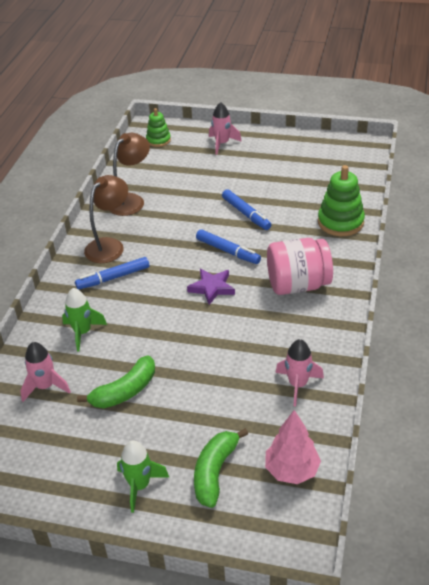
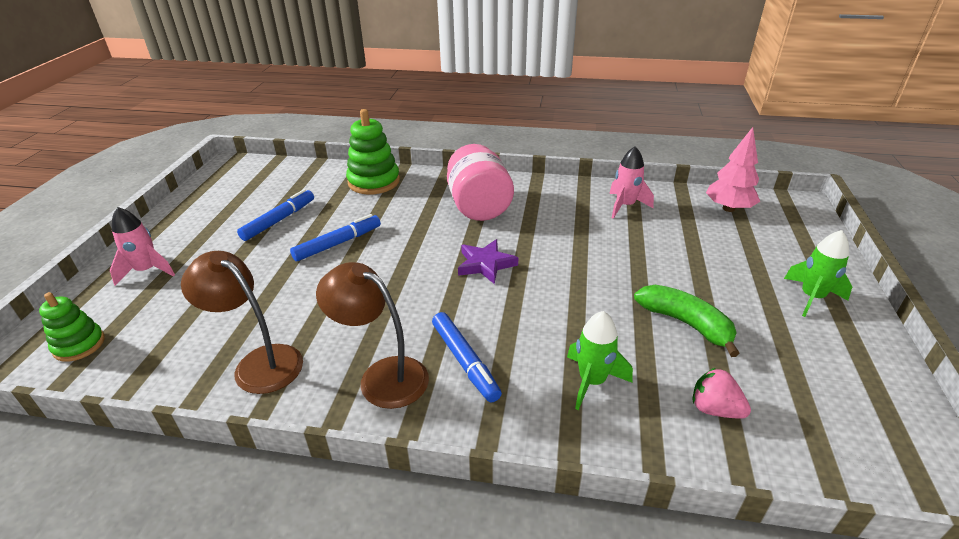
camera: 95 degrees left, 5 degrees down
pink rocket [20,342,71,402] -> pink strawberry [693,368,751,418]
green banana [194,428,248,508] -> none
blue marker [196,229,261,264] -> blue marker moved to [237,189,314,241]

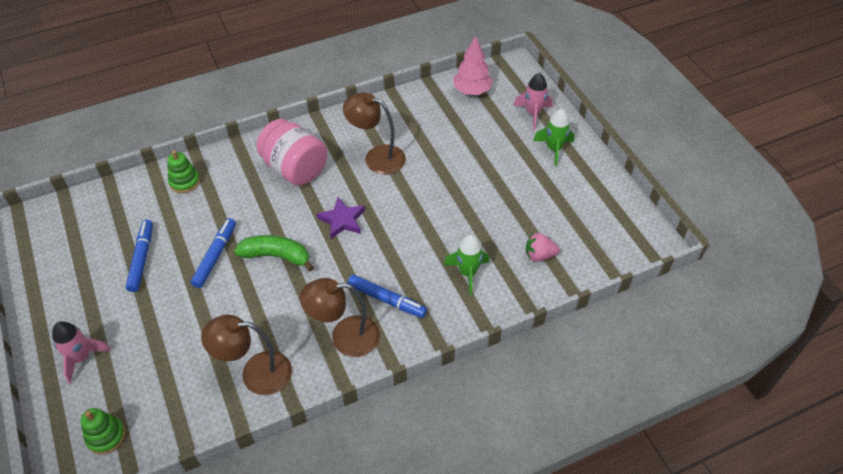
camera: 35 degrees left, 15 degrees up
green stacking toy [346,109,400,195] -> green stacking toy [167,150,200,193], size x0.62
pink rocket [609,146,654,219] -> pink rocket moved to [513,73,553,130]
green banana [634,285,740,357] -> green banana moved to [234,235,314,272]
none -> brown lamp [343,92,406,174]

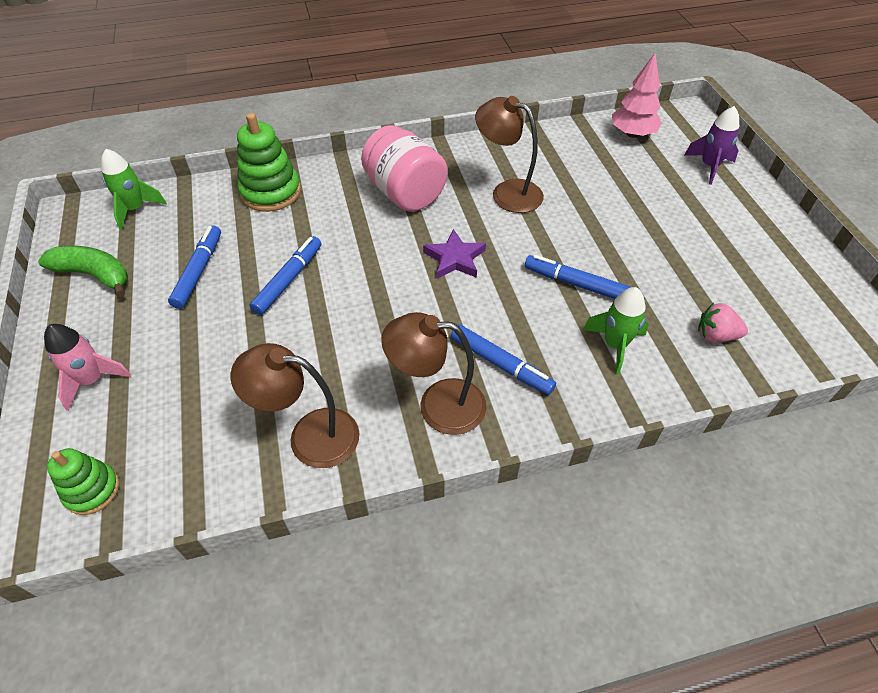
camera: 10 degrees right, 0 degrees up
green stacking toy [167,150,200,193] -> green stacking toy [237,113,301,212], size x1.62
green banana [234,235,314,272] -> green banana moved to [38,246,128,297]
pink rocket [513,73,553,130] -> purple rocket [684,106,739,185]
green rocket [533,109,574,167] -> green rocket moved to [101,149,167,230]
none -> blue marker [525,255,631,299]

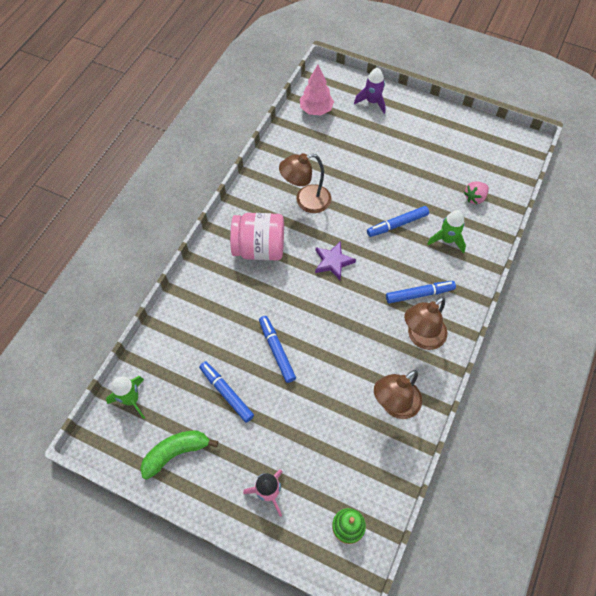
camera: 50 degrees left, 10 degrees up
green stacking toy [237,113,301,212] -> none

